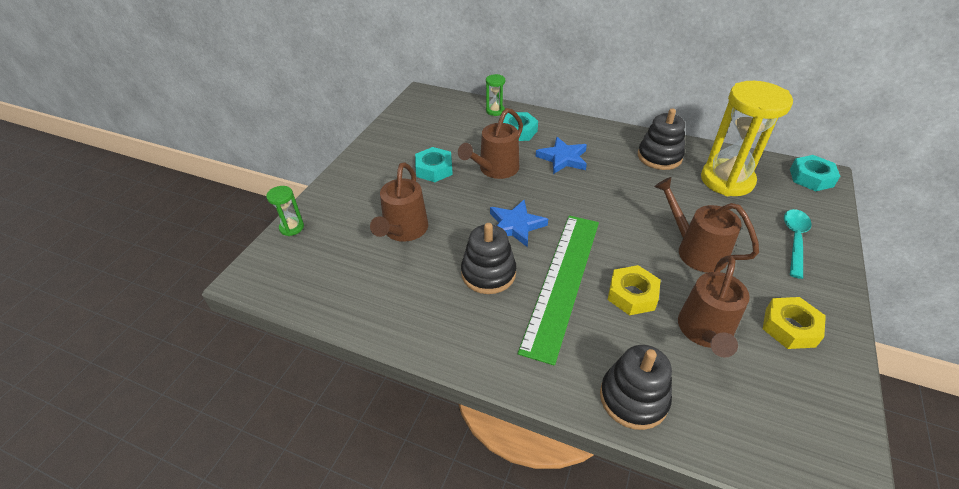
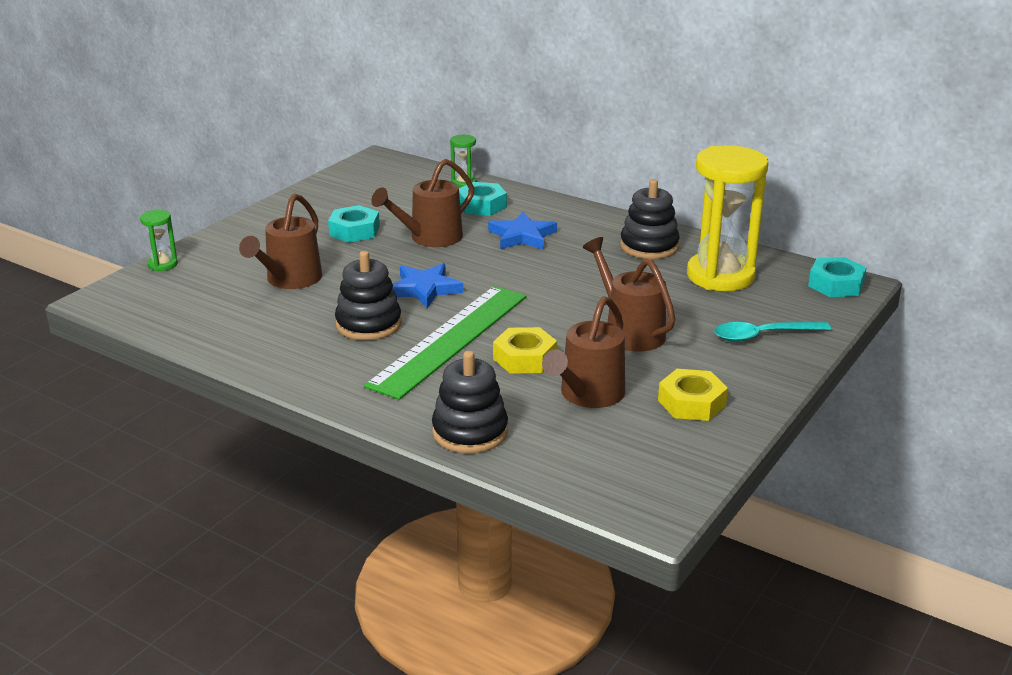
camera: 10 degrees right, 15 degrees down
turquoise spoon [784,209,812,279] -> turquoise spoon turned 135 degrees counterclockwise [714,322,831,342]

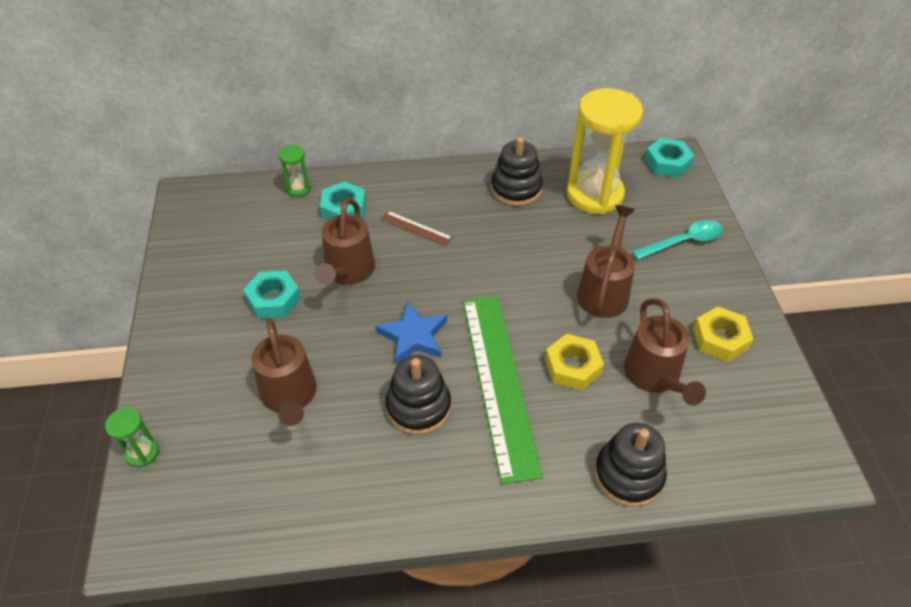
camera: 40 degrees left, 20 degrees up
blue star [488,212,557,250] -> brown ruler [381,211,453,246]
brown watering can [583,237,675,352] -> brown watering can turned 90 degrees clockwise [577,205,635,318]
turquoise spoon [714,322,831,342] -> turquoise spoon turned 150 degrees counterclockwise [632,220,723,260]

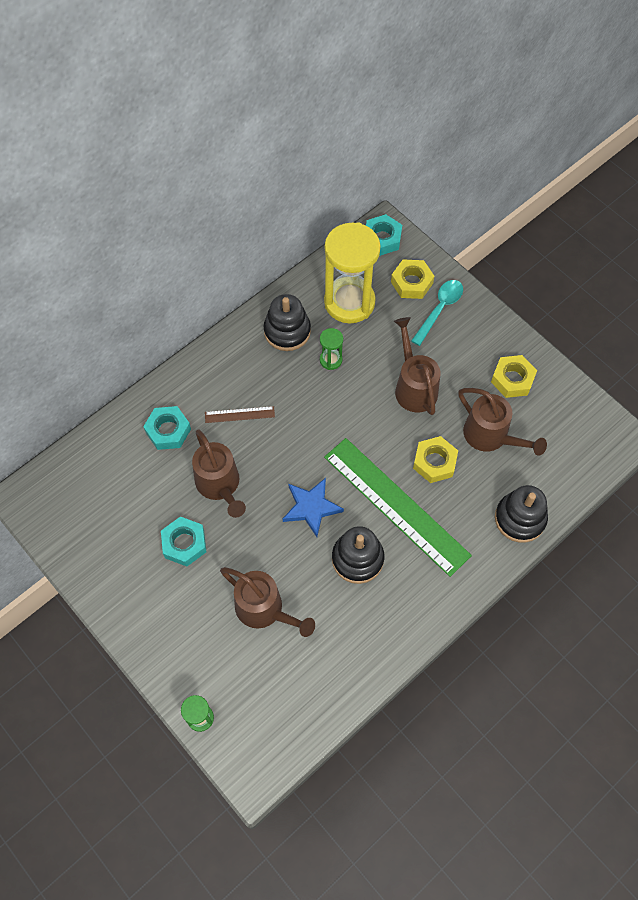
camera: 35 degrees left, 15 degrees up
green hourglass [278,145,311,197] -> green hourglass moved to [320,328,343,370]
none -> yellow nut [391,260,434,299]

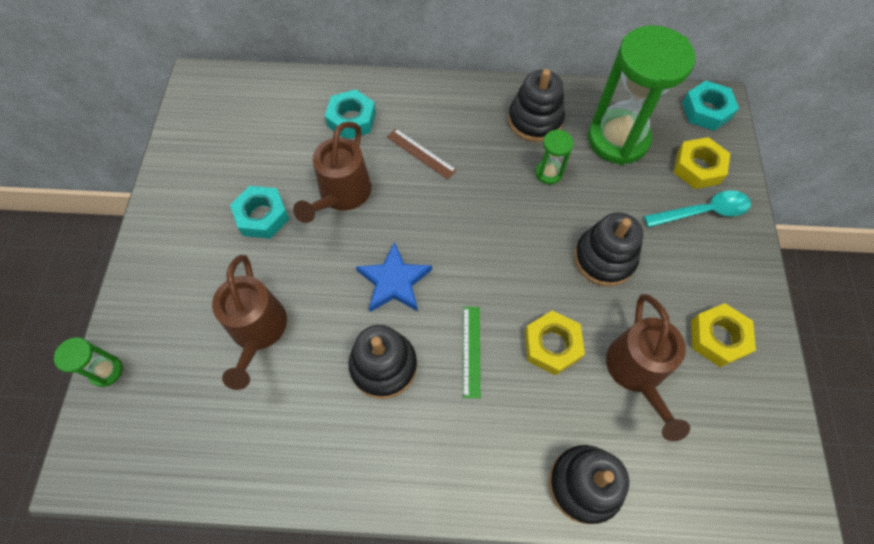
camera: 45 degrees right, 0 degrees up
yellow hourglass [324,222,381,323] -> green hourglass [588,25,695,165]
green ruler [324,438,472,577] -> green ruler [463,307,481,398], size x0.41
brown watering can [394,317,440,415] -> black stacking toy [574,212,643,286]

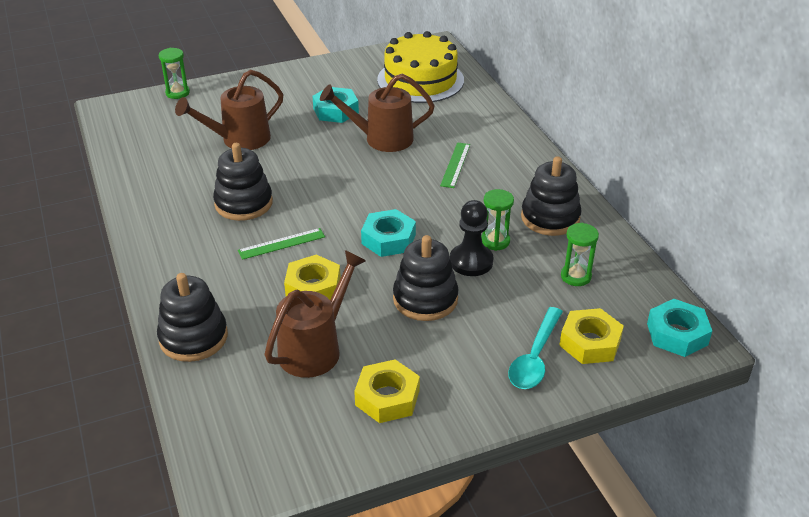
camera: 65 degrees right, 25 degrees down
turquoise nut [325,89,376,139] -> turquoise nut moved to [361,209,416,257]
blue star [356,242,432,312] -> none
brown ruler [387,128,457,180] -> green ruler [440,142,470,188]
green hourglass [588,25,695,165] -> green hourglass [561,223,599,286], size x0.43
brown watering can [606,294,690,441] -> brown watering can turned 150 degrees clockwise [264,250,366,378]
turquoise spoon [644,190,751,227] -> turquoise spoon turned 60 degrees clockwise [508,307,563,389]
none -> yellow cake [377,31,464,103]
none -> black pawn [450,200,494,276]

